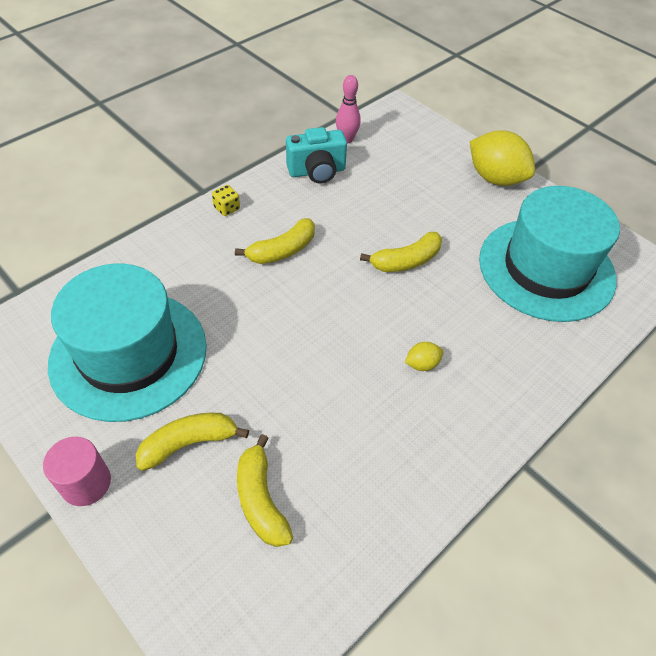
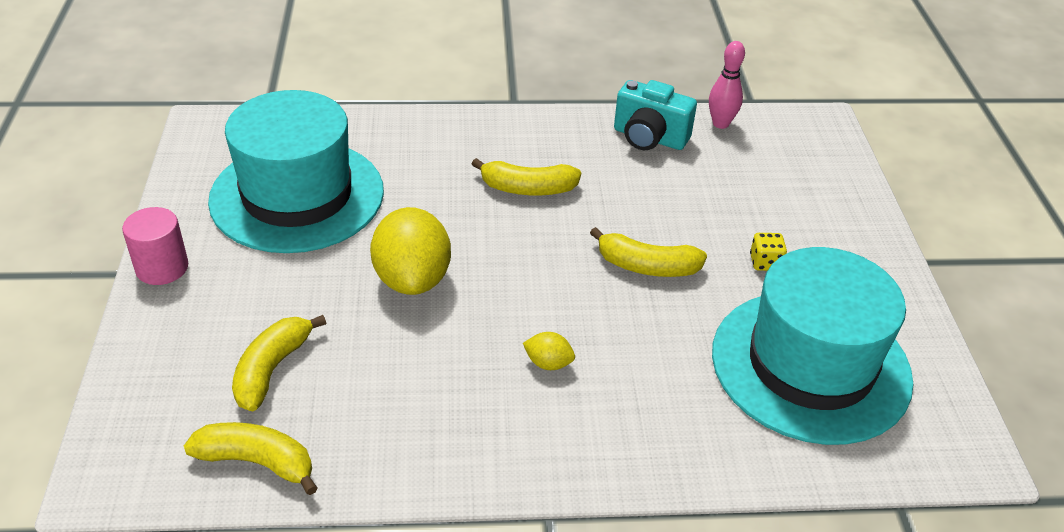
camera: 40 degrees right, 10 degrees down
yellow banana [136,413,249,471] -> yellow banana moved to [184,422,318,495]
yellow dice [212,185,240,216] -> yellow dice moved to [750,233,787,271]
yellow lemon [470,130,535,186] -> yellow lemon moved to [370,207,451,295]

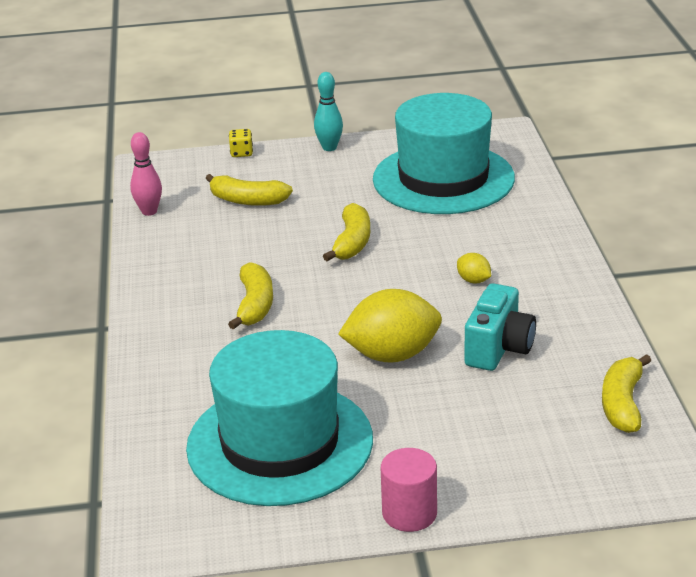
camera: 90 degrees left, 10 degrees down
yellow banana [232,315,326,411] -> yellow banana moved to [205,174,293,206]
yellow lemon [523,332,575,370] -> yellow lemon turned 60 degrees counterclockwise [457,253,491,283]
turquoise camera [614,80,697,150] -> turquoise camera moved to [464,283,536,371]
yellow dice [750,233,787,271] -> yellow dice moved to [229,129,253,157]
none -> turquoise bowling pin [314,72,343,151]

